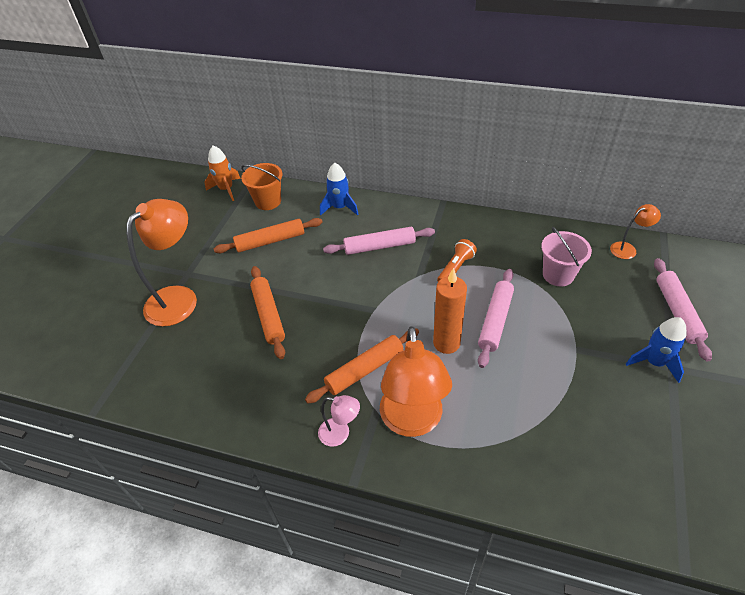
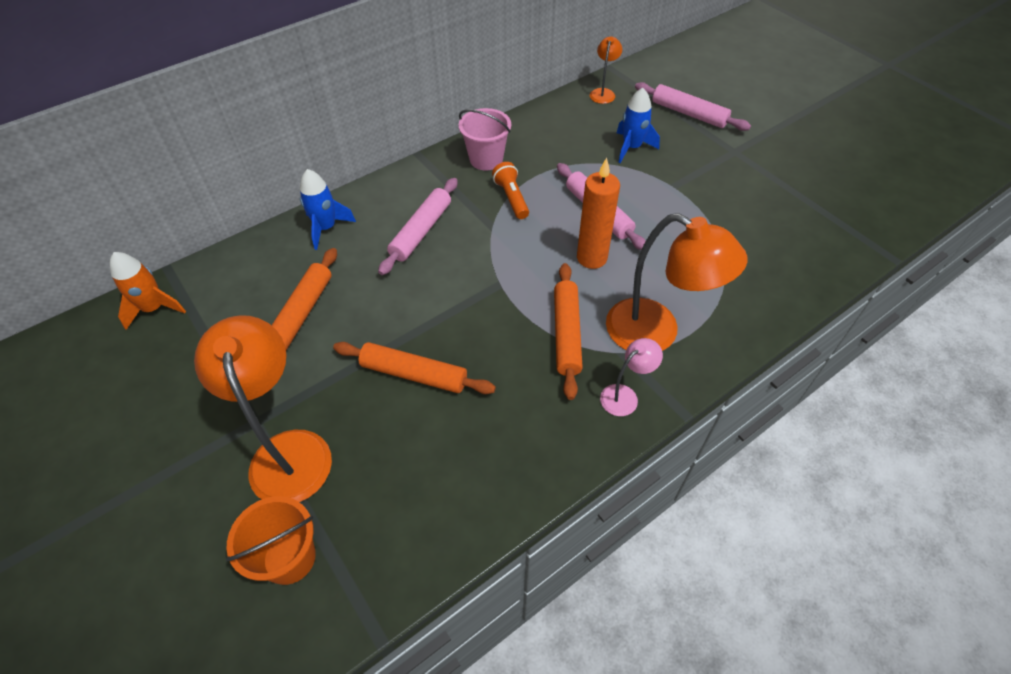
camera: 55 degrees left, 5 degrees up
orange bucket [241,163,283,210] -> orange bucket moved to [226,496,316,585]
pink bucket [541,227,592,286] -> pink bucket moved to [459,108,511,171]
blue rocket [626,317,687,383] -> blue rocket moved to [617,88,660,163]

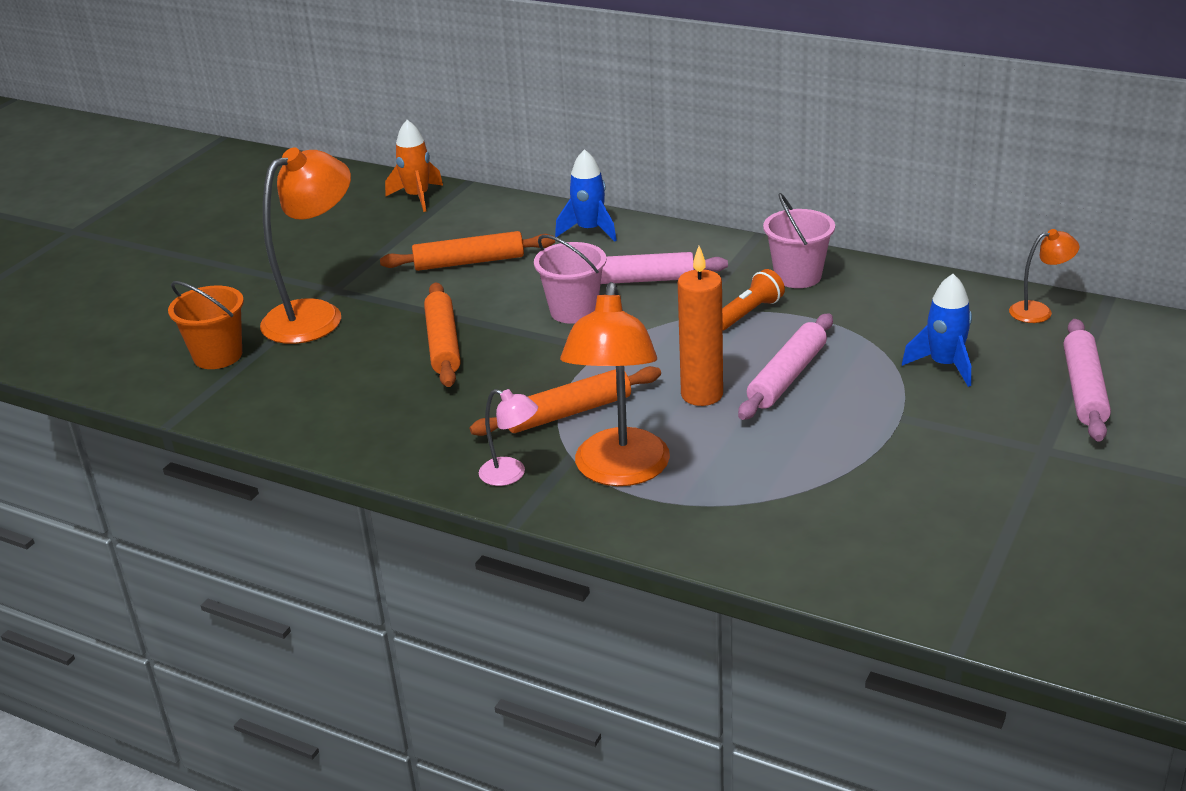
camera: 65 degrees right, 20 degrees down
none -> pink bucket [534,235,606,324]

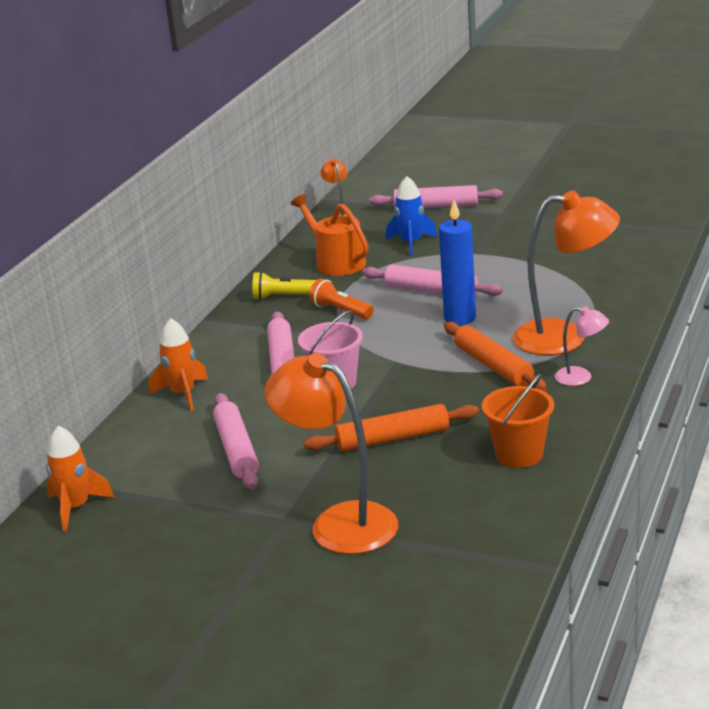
camera: 95 degrees left, 5 degrees down
orange bucket [168,281,244,369] -> orange bucket moved to [482,374,554,468]
orange rolling pin [380,231,555,271] -> pink rolling pin [213,393,259,490]
pink lamp [479,389,538,486] -> pink lamp turned 90 degrees clockwise [555,306,609,386]
blue rocket [555,149,617,242] -> orange rocket [149,318,208,411]
orange candle [678,246,723,406] -> blue candle [439,200,476,325]
pink bucket [763,193,835,288] -> yellow flashlight [252,272,316,300]
none -> orange watering can [291,194,368,276]

